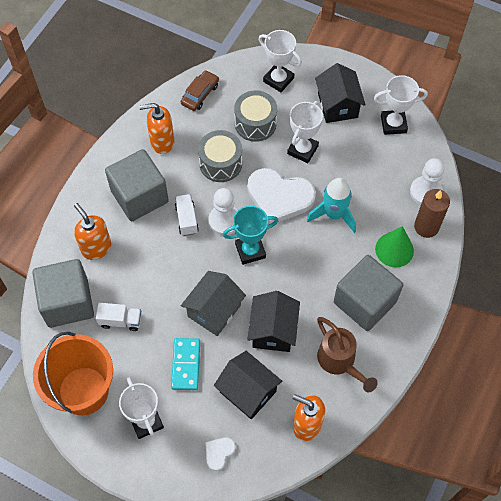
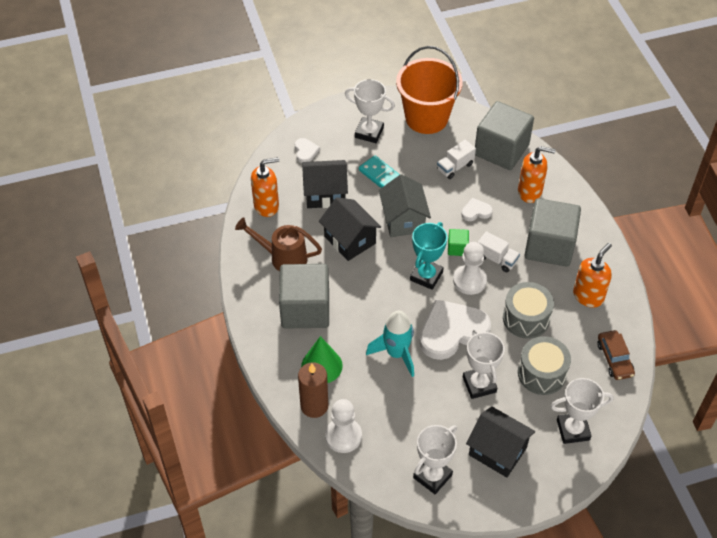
camera: 135 degrees right, 10 degrees down
none -> green cube [448,229,469,256]
none -> white heart [461,198,493,221]

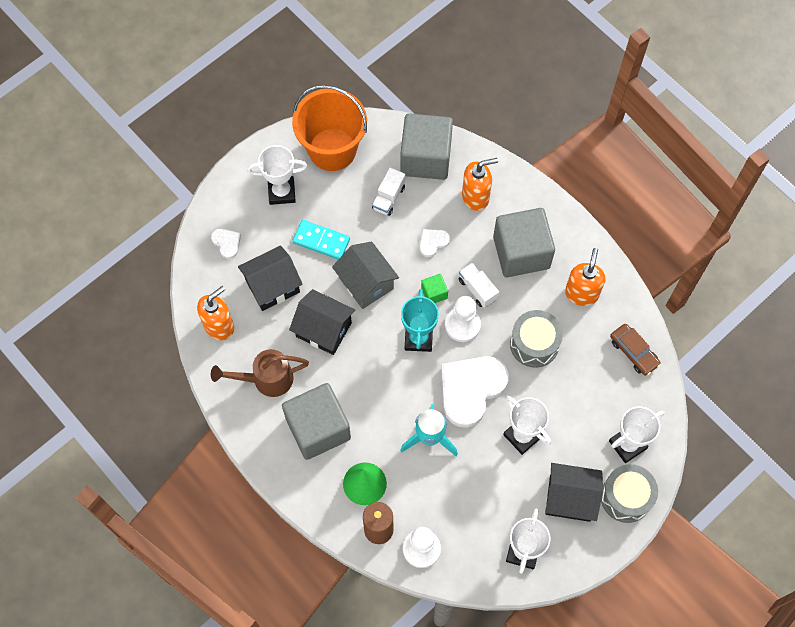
camera: 25 degrees left, 15 degrees up
white truck [478,231,520,272] -> white truck turned 135 degrees counterclockwise [459,262,499,308]
grey drum [518,336,571,395] -> grey drum moved to [601,464,658,523]

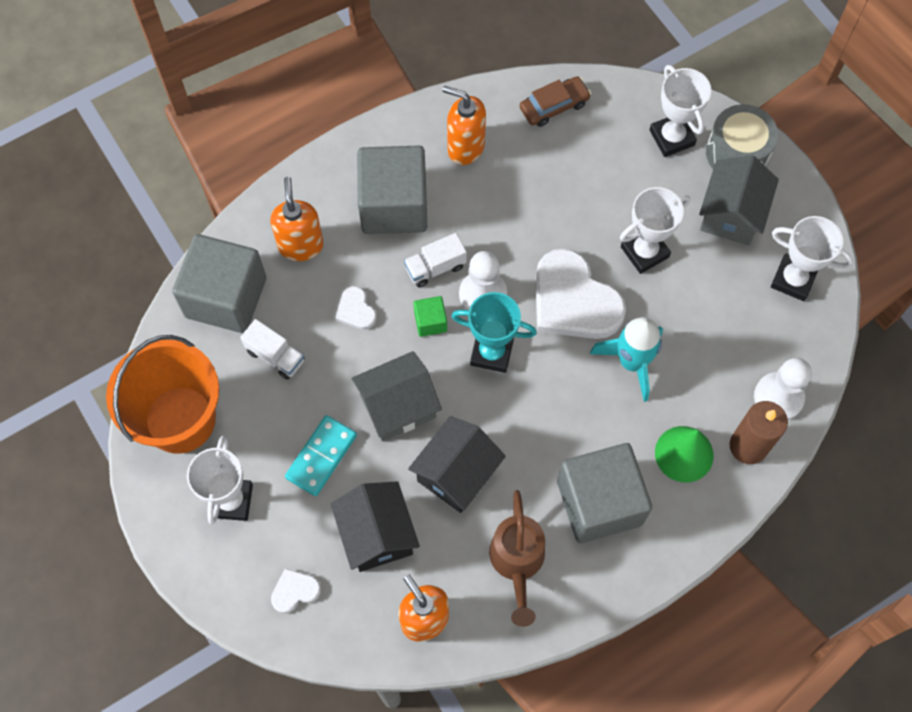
camera: 80 degrees left, 0 degrees up
grey drum [510,310,563,368] -> none
black house [545,463,603,522] -> grey house [699,155,779,245]

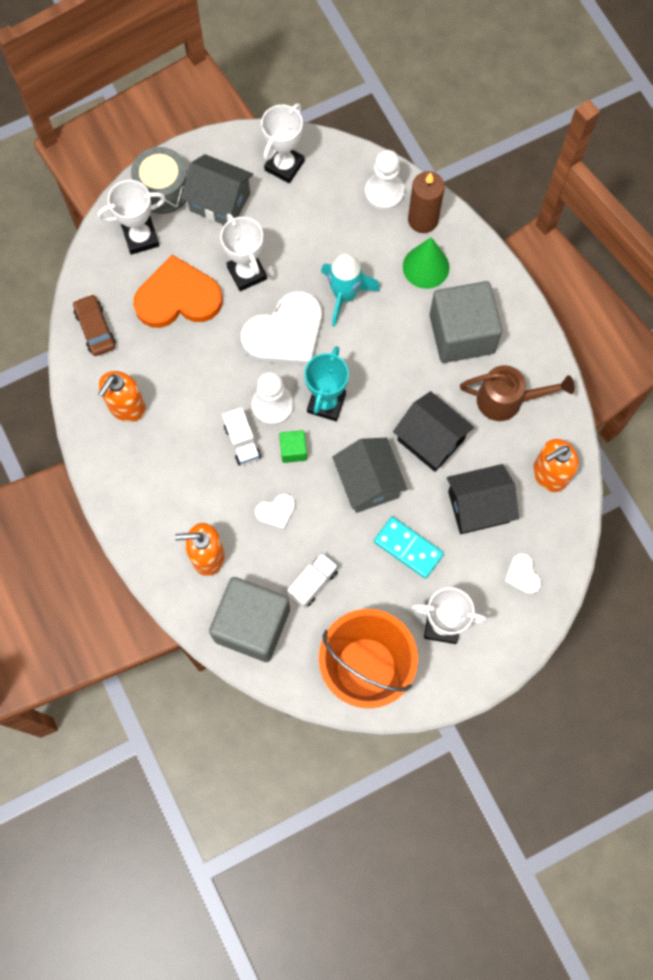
camera: 85 degrees left, 5 degrees up
grey cube [357,146,427,234] -> none
none -> orange heart [133,255,223,328]

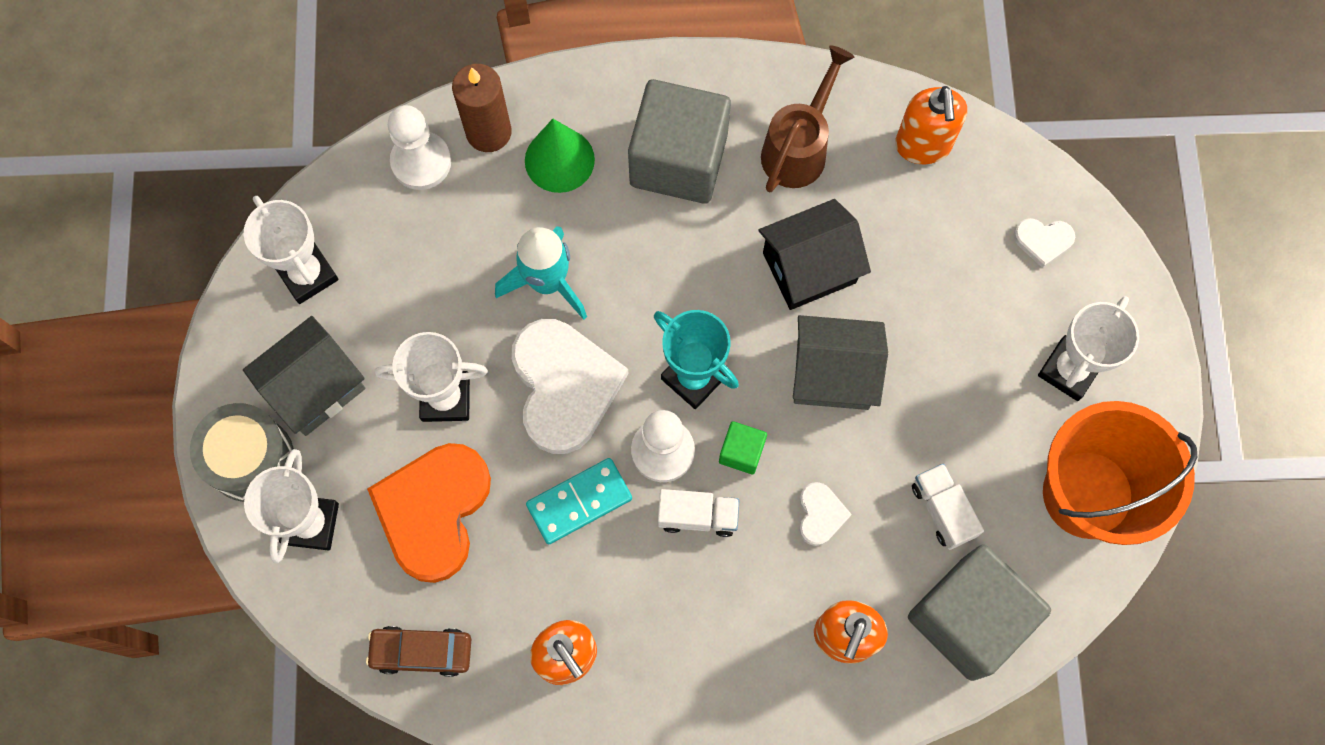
camera: 65 degrees left, 0 degrees up
turquoise domino [374,517,444,579] -> turquoise domino moved to [526,458,632,544]
black house [447,464,519,534] -> none

